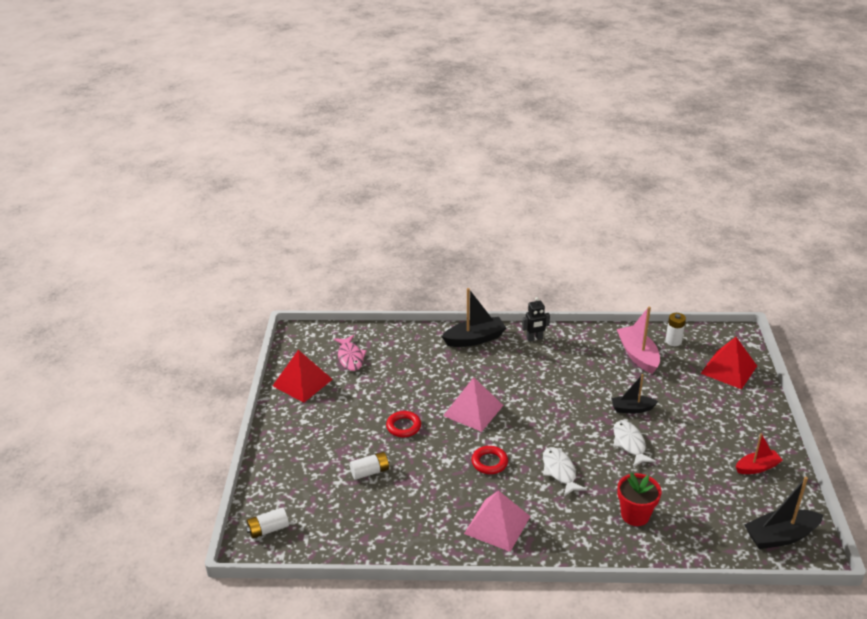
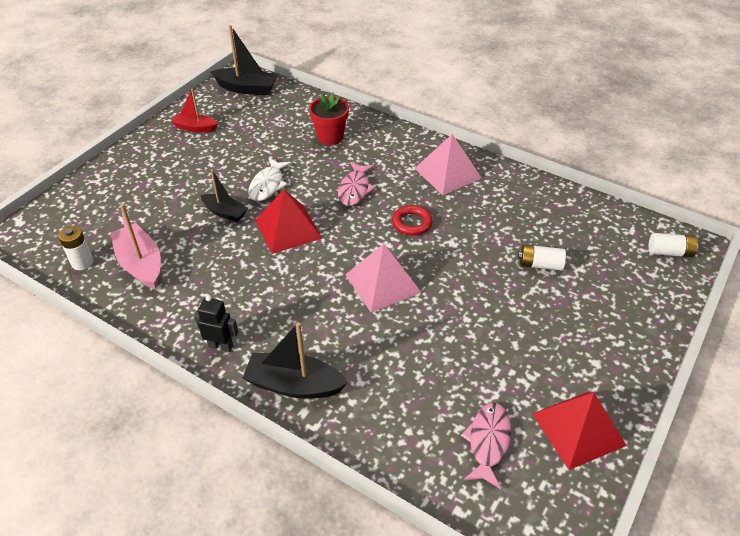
camera: 150 degrees left, 10 degrees up
red ring [386,411,421,437] -> none
white fish [543,447,587,496] -> pink fish [338,162,375,206]
pink boat [617,306,660,374] -> pink boat turned 135 degrees clockwise [110,204,161,289]
red pyramid [700,337,757,389] -> red pyramid moved to [255,189,322,254]

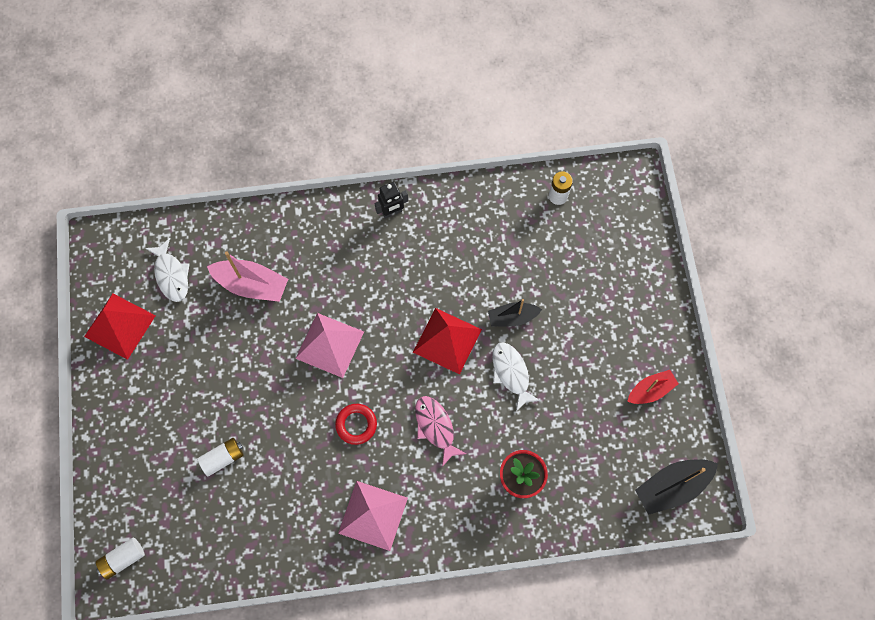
camera: 140 degrees right, 25 degrees up
pink boat [110,204,161,289] -> pink boat moved to [207,251,288,302]
black boat [243,322,348,399] -> none
pink fish [461,403,511,489] -> white fish [145,238,190,302]

